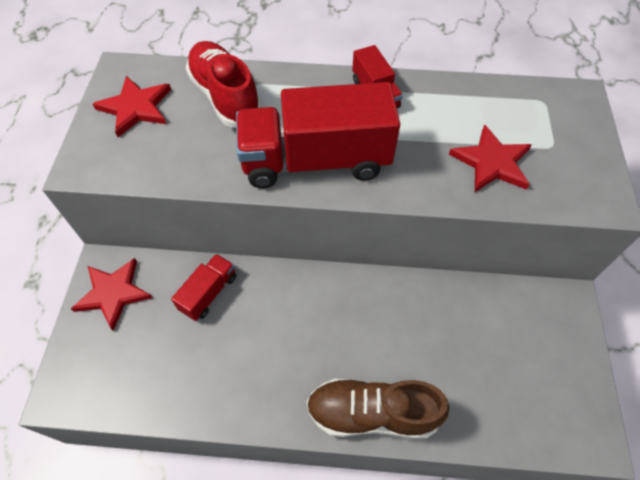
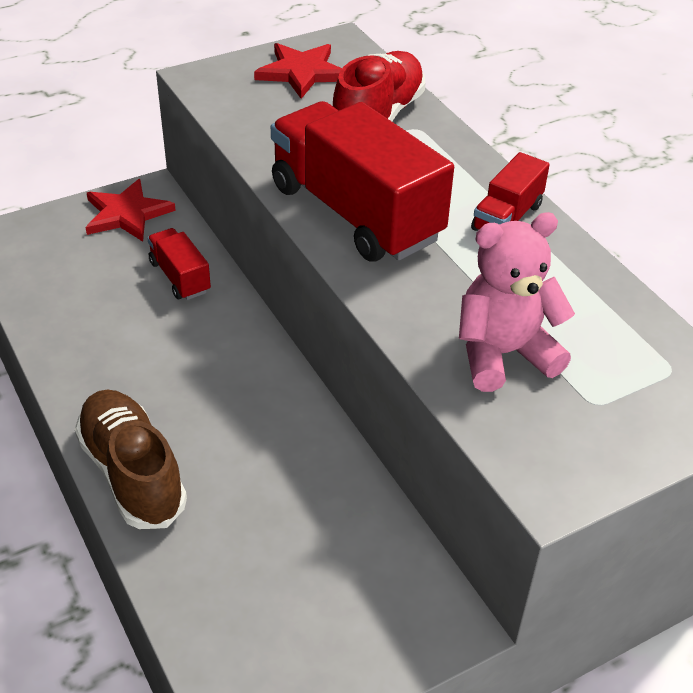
camera: 55 degrees right, 15 degrees down
red truck [171,254,236,321] -> red truck turned 120 degrees counterclockwise [147,228,211,300]
red star [449,124,532,192] -> pink teddy bear [459,212,575,392]

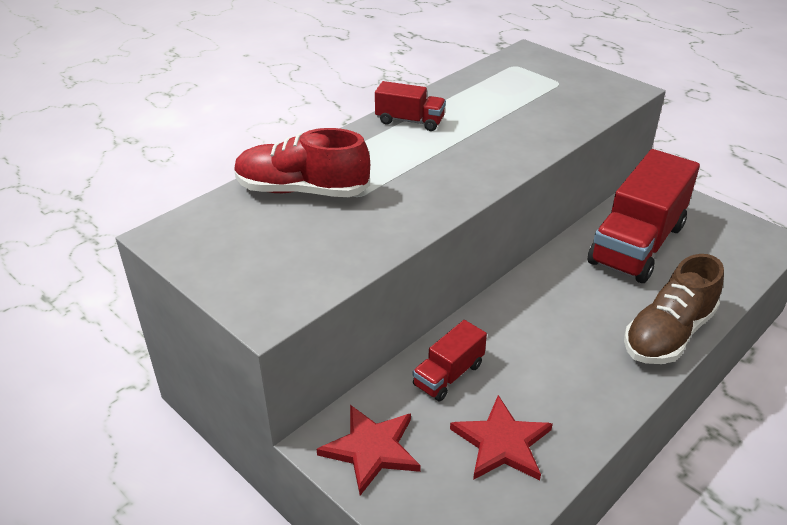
camera: 105 degrees left, 5 degrees down
red star [254,43,342,99] -> red star moved to [450,395,553,481]
red truck [271,101,454,261] -> red truck moved to [588,149,700,283]
pink teddy bear [459,212,575,392] -> none

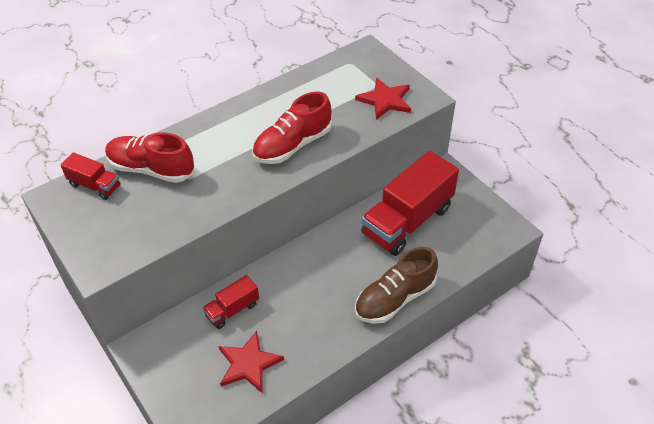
camera: 10 degrees right, 10 degrees up
red star [317,405,421,495] -> red star moved to [355,78,411,120]
red truck [375,81,446,131] -> red truck moved to [61,152,121,200]
none -> red shoe [252,92,332,164]

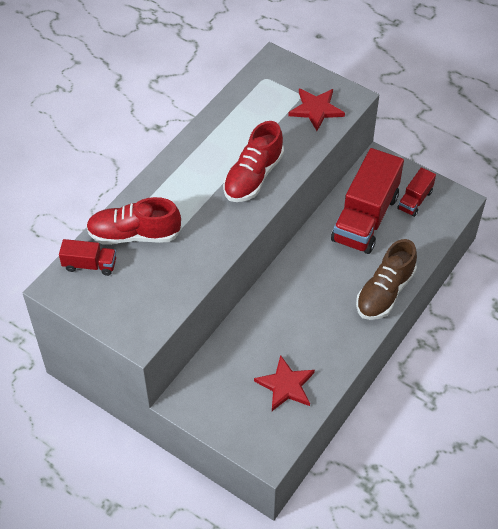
camera: 20 degrees left, 5 degrees up
red truck [202,275,259,329] -> red truck moved to [397,167,436,217]

